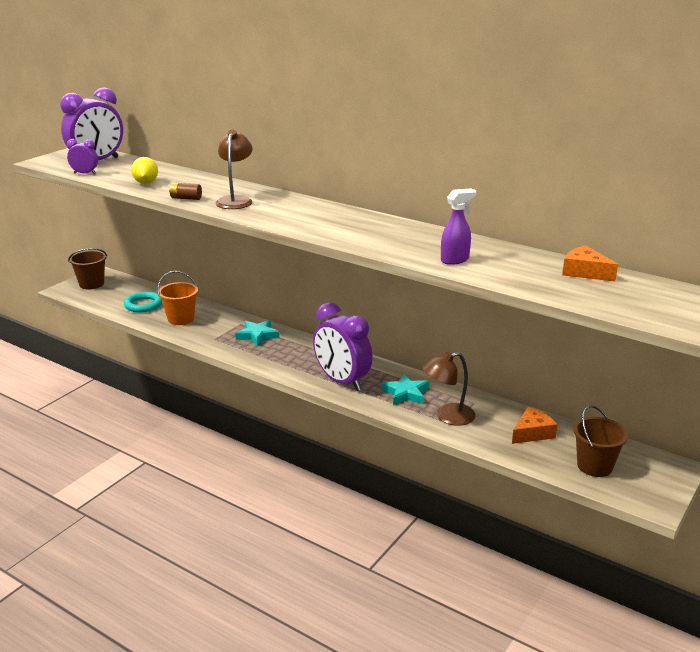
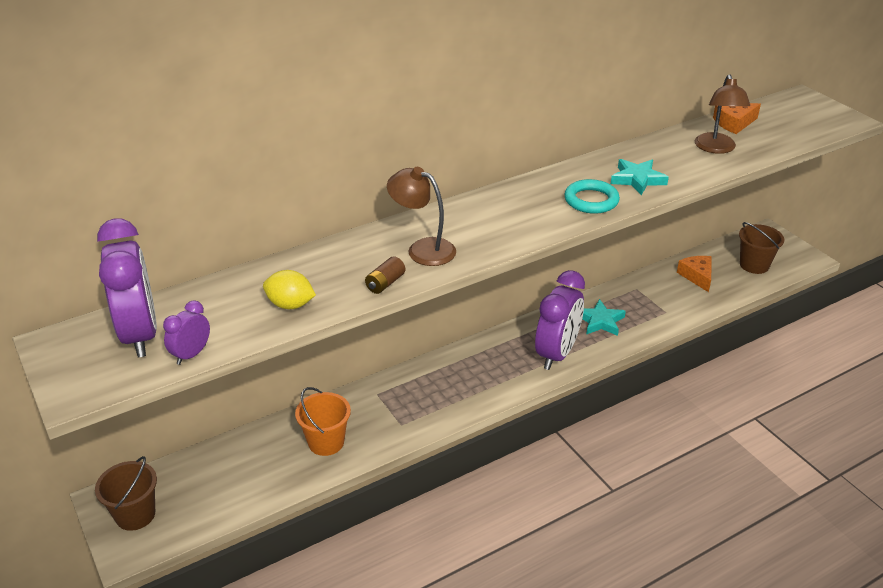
camera: 65 degrees left, 10 degrees up
turquoise ring [124,291,162,312] -> turquoise ring moved to [564,179,620,214]
turquoise star [235,320,280,347] -> turquoise star moved to [611,159,669,195]
purple clock [313,302,373,391] -> purple clock turned 45 degrees counterclockwise [535,270,585,370]
brown lamp [422,352,476,426] -> brown lamp moved to [695,74,750,154]
purple spray bottle [441,188,476,265] -> none

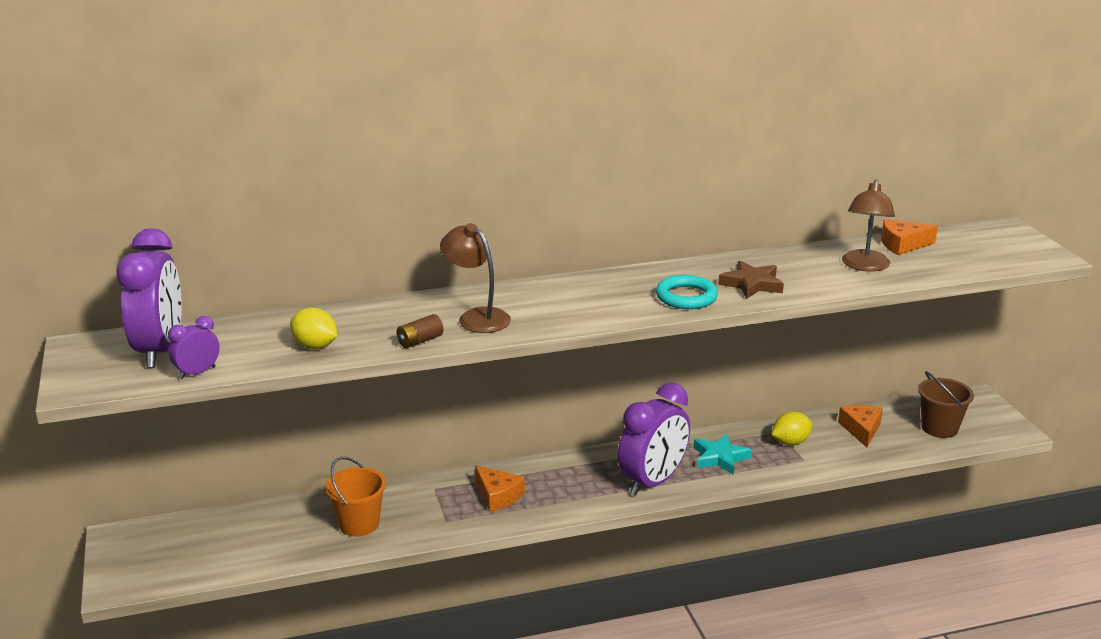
camera: 15 degrees right, 10 degrees down
brown bucket [95,456,157,531] -> none
turquoise star [611,159,669,195] -> brown star [718,261,784,299]
none -> orange cheese [475,465,525,512]
none -> yellow lemon [772,411,812,445]

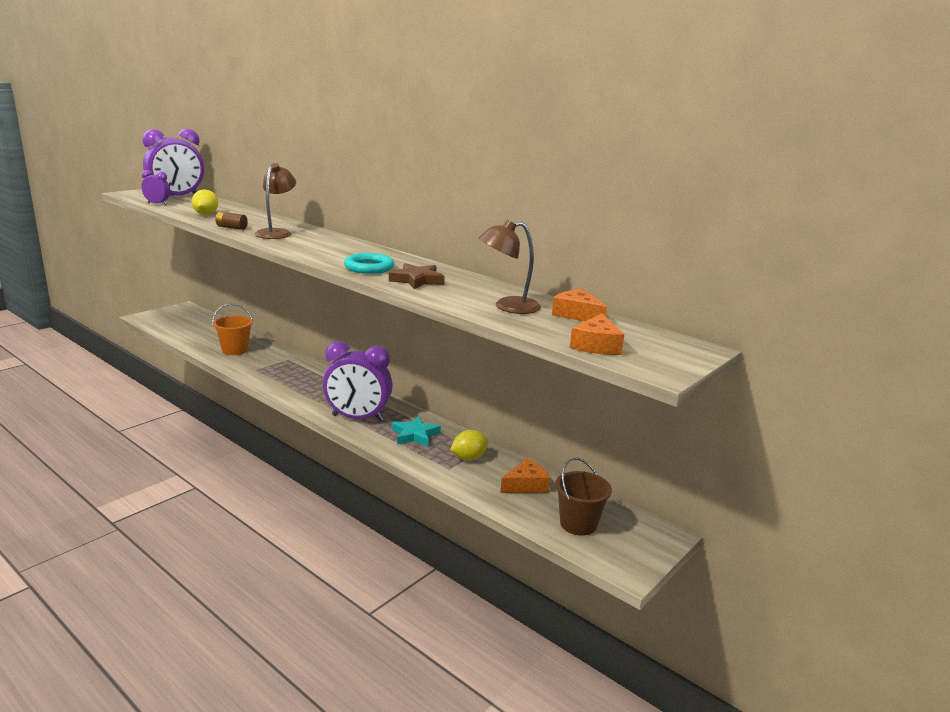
camera: 55 degrees right, 5 degrees down
orange cheese [475,465,525,512] -> orange cheese moved to [570,314,624,355]
yellow lemon [772,411,812,445] -> yellow lemon turned 60 degrees counterclockwise [450,430,488,460]

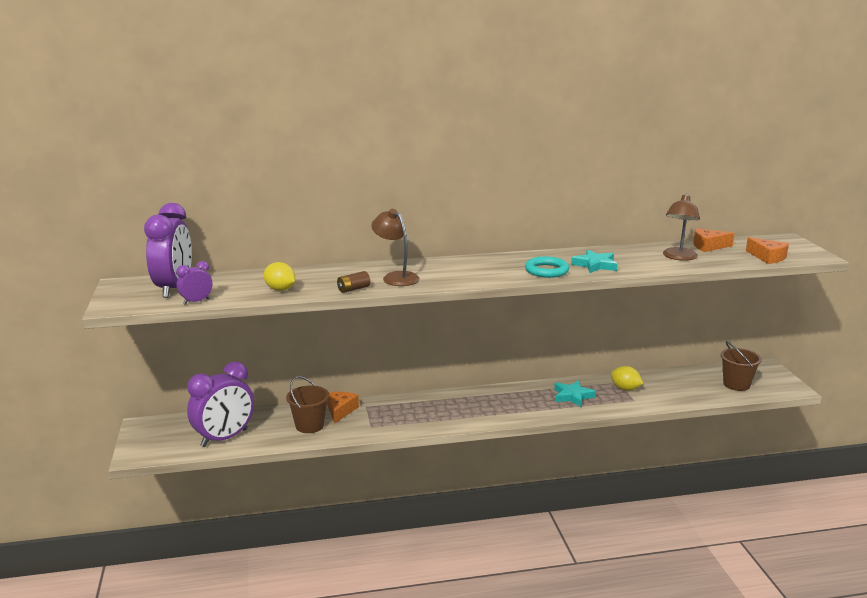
camera: 50 degrees left, 0 degrees up
orange bucket [212,303,253,355] -> brown bucket [286,376,329,433]
purple clock [323,341,393,421] -> purple clock moved to [187,361,254,447]
brown star [389,263,445,289] -> turquoise star [571,249,618,273]
yellow lemon [450,430,488,460] -> yellow lemon turned 60 degrees counterclockwise [611,366,643,390]
orange cheese [500,458,550,493] -> orange cheese moved to [327,392,359,423]

